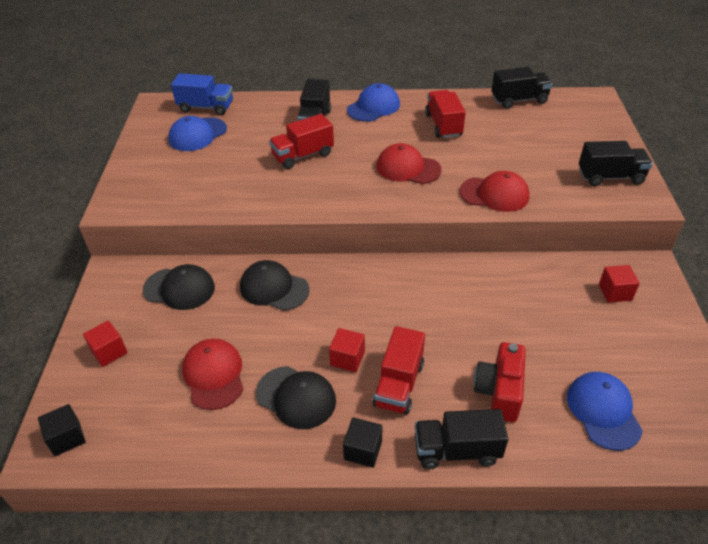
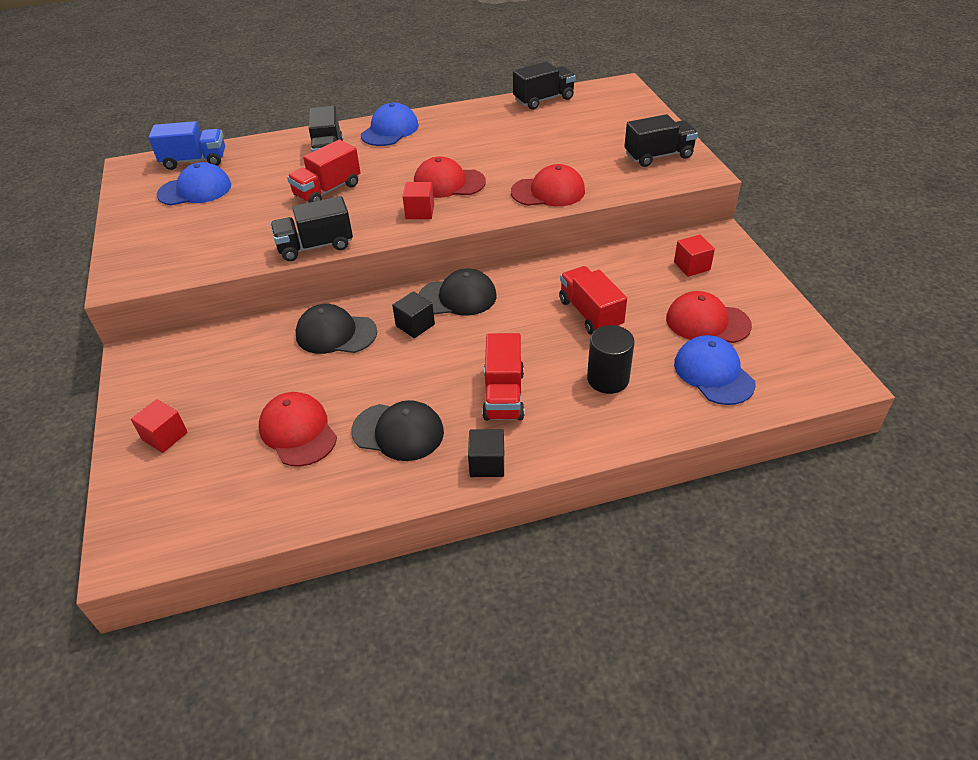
camera: 15 degrees left, 0 degrees up
black cube [38,404,86,456] -> black cube moved to [392,291,435,338]
black cap [143,264,215,310] -> black cap moved to [418,269,497,316]
blue cap [168,116,227,151] -> blue cap turned 135 degrees counterclockwise [157,162,231,205]
red cube [329,328,365,372] -> red cube moved to [403,182,434,219]
black truck [415,409,508,469] -> black truck moved to [270,196,353,261]
red truck [425,90,466,138] -> red truck moved to [559,266,627,335]
red camera [474,342,526,422] -> black cylinder [587,325,635,394]
none -> red cap [666,291,752,343]

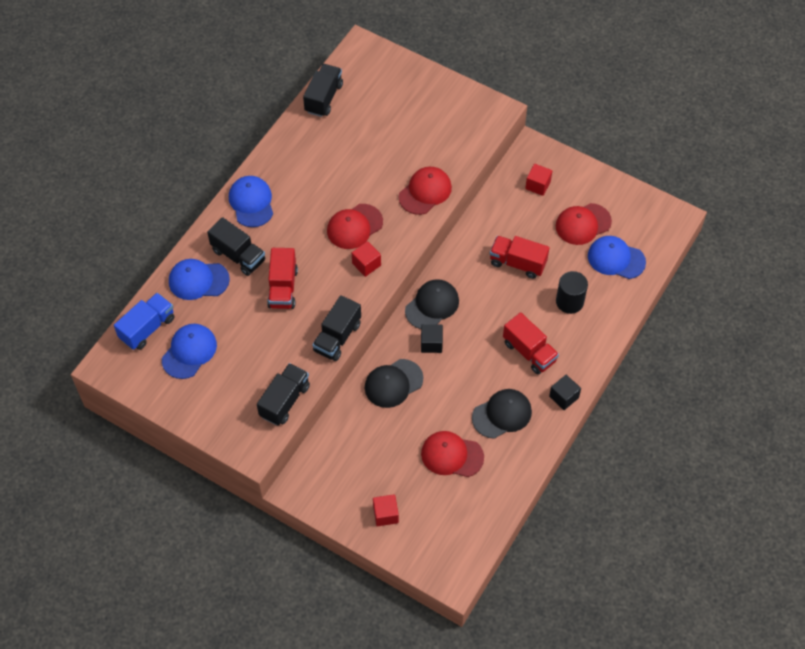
camera: 45 degrees left, 15 degrees up
black truck [624,114,698,167] -> black truck moved to [257,363,310,426]
none -> blue cap [169,259,230,300]

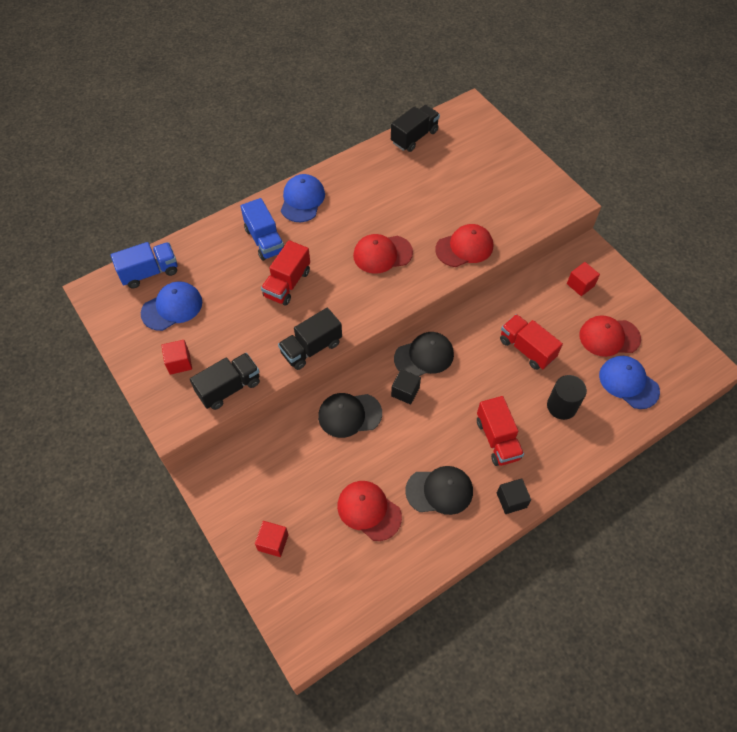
camera: 25 degrees right, 0 degrees up
blue cap [169,259,230,300] -> none
black truck [207,217,265,276] -> blue truck [241,198,285,261]
red cube [352,241,381,277] -> red cube moved to [161,340,192,375]

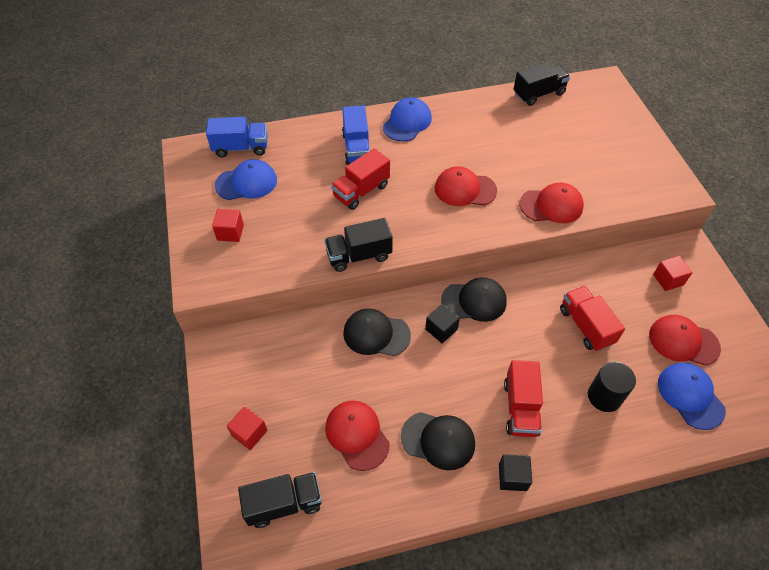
camera: 20 degrees right, 5 degrees down
black truck [190,353,260,410] -> black truck moved to [238,472,322,528]

